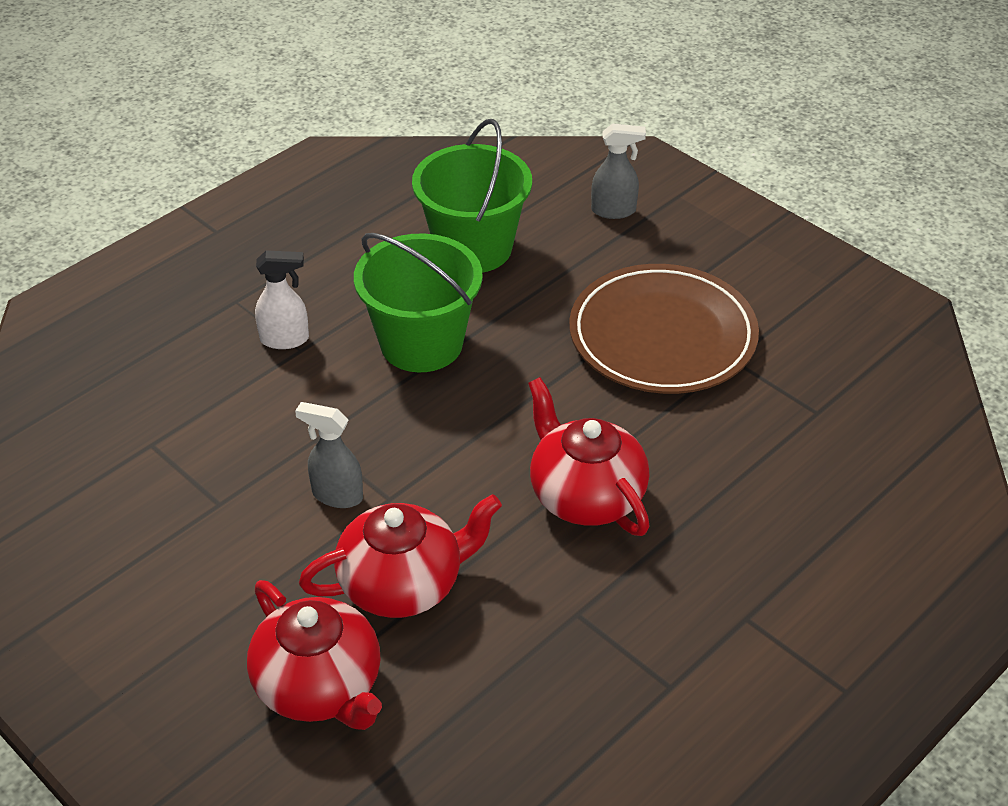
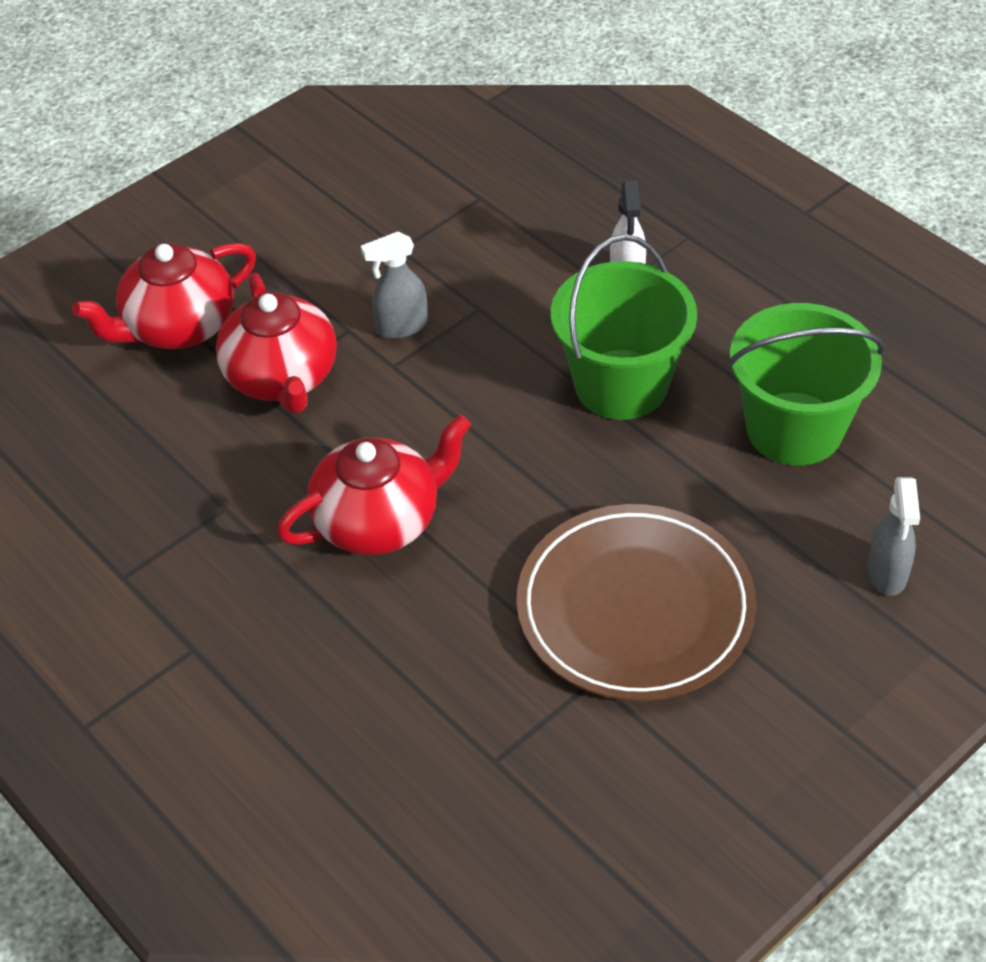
camera: 95 degrees right, 5 degrees up
grey spray bottle [295,402,363,508] -> grey spray bottle turned 135 degrees counterclockwise [361,232,428,339]

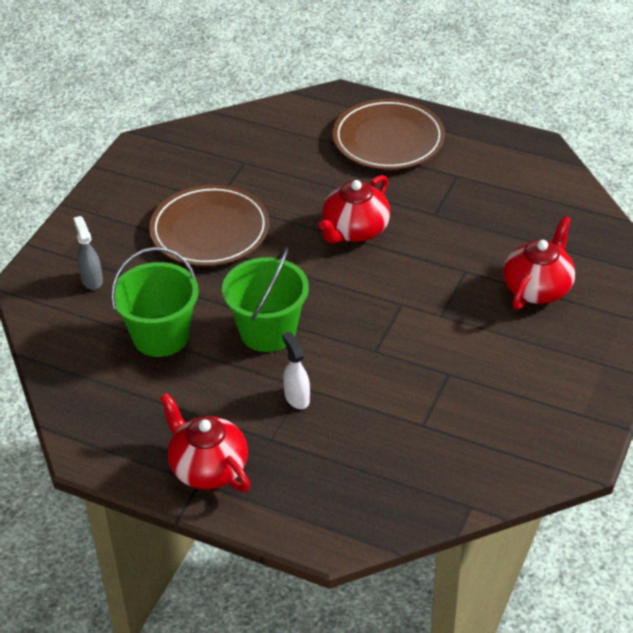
camera: 155 degrees right, 5 degrees down
red teapot [216,273,337,414] -> red teapot moved to [160,393,250,492]
grey spray bottle [361,232,428,339] -> none
none -> brown plate [333,99,445,170]

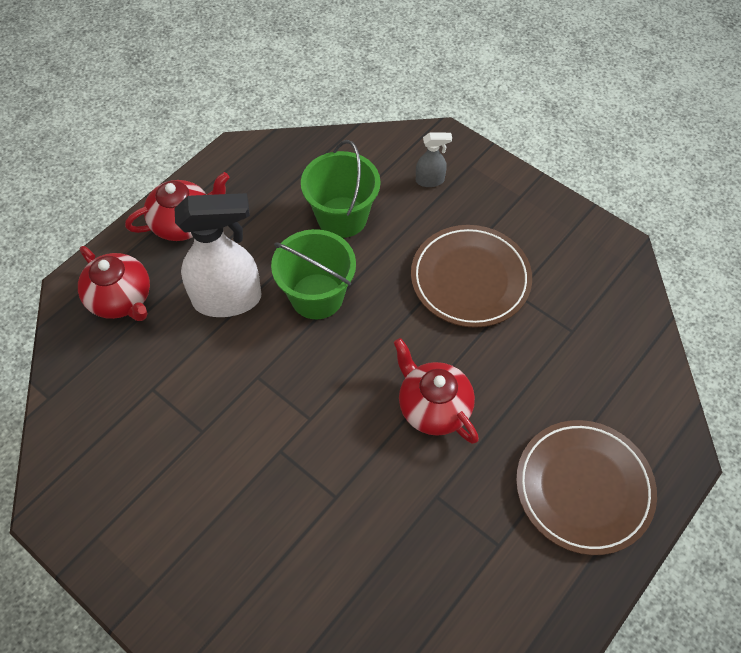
camera: 105 degrees right, 15 degrees up
white spray bottle [282,331,310,409] -> white spray bottle [175,193,261,317], size x2.17
red teapot [503,216,575,309] -> red teapot moved to [78,246,150,321]

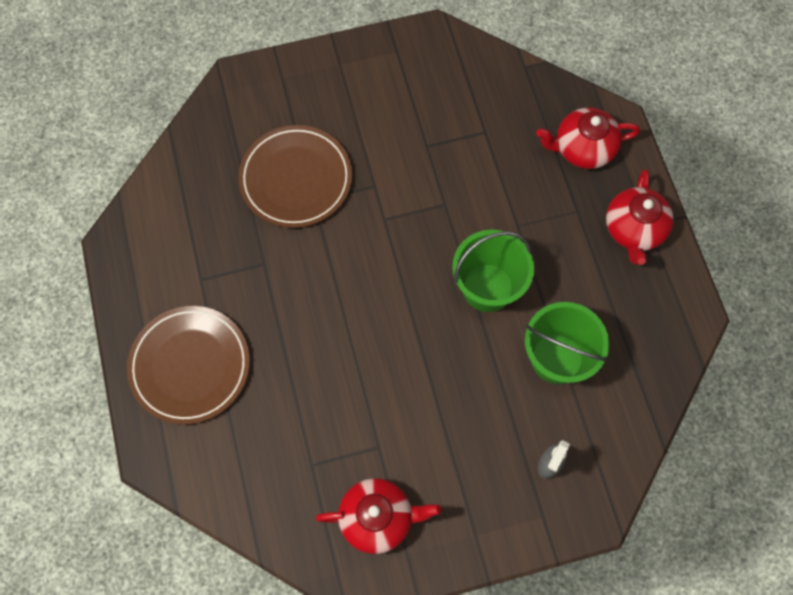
camera: 125 degrees right, 10 degrees up
white spray bottle [175,193,261,317] -> none
red teapot [394,338,479,444] -> red teapot moved to [316,478,441,554]
brown plate [411,225,532,328] -> brown plate moved to [238,125,352,228]

